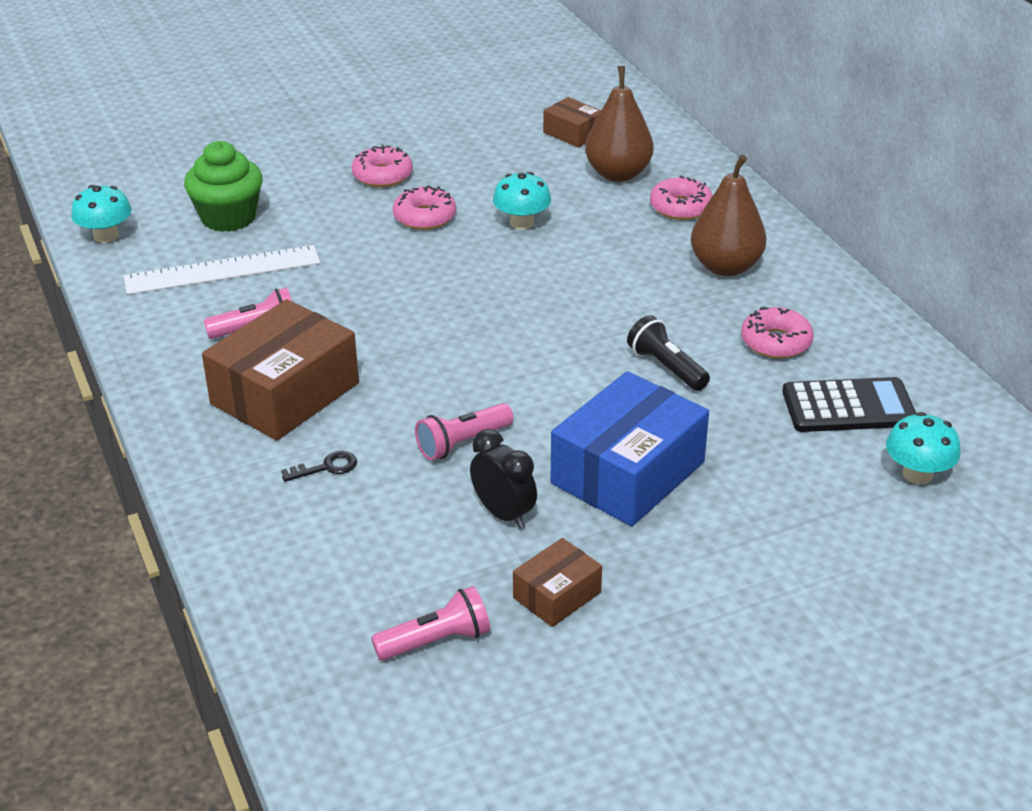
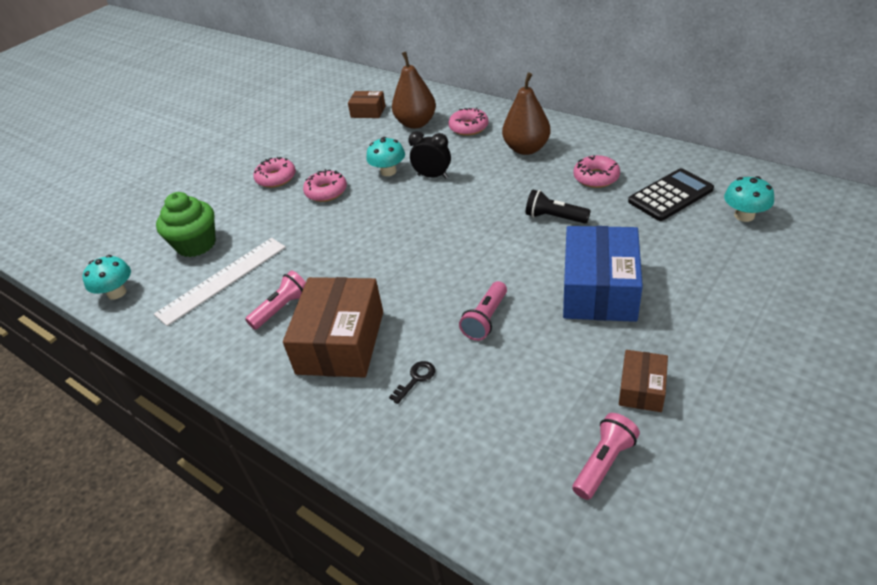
camera: 25 degrees left, 5 degrees up
black clock [470,429,537,529] -> black clock moved to [408,131,451,178]

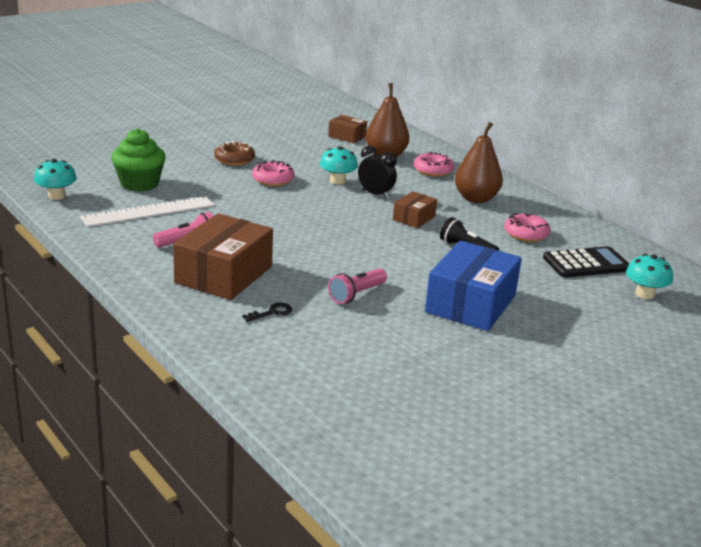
camera: 10 degrees right, 15 degrees down
pink donut [253,157,296,188] -> brown donut [214,141,255,166]
pink flashlight [572,413,640,500] -> none
brown box [619,350,668,412] -> brown box moved to [393,191,437,228]

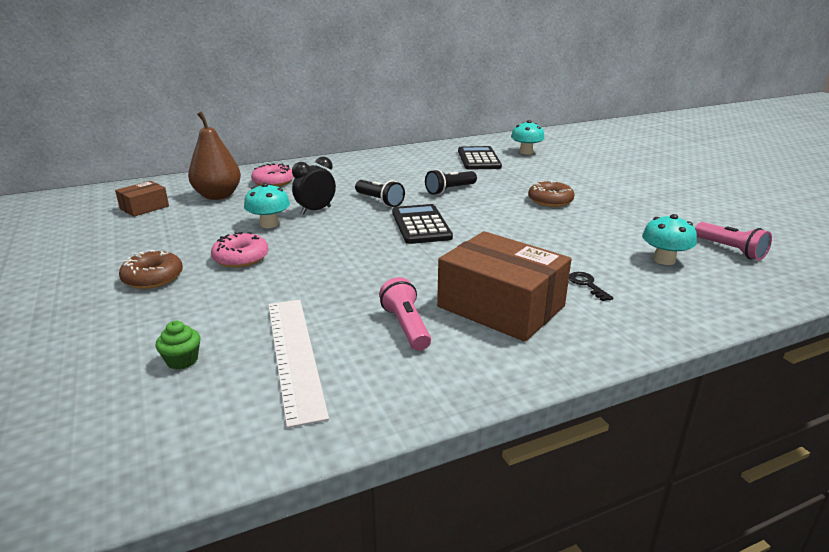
camera: 75 degrees left, 0 degrees up
turquoise mushroom [34,159,77,200] -> turquoise mushroom moved to [642,214,697,265]
green cupcake [111,128,166,192] -> green cupcake [156,321,201,369], size x0.47
pink flashlight [328,268,387,304] -> pink flashlight moved to [695,222,772,260]
brown box [393,191,437,228] -> black flashlight [355,180,405,207]
blue box [425,241,522,331] -> brown donut [528,181,574,207]
brown pear [455,122,503,203] -> none
pink donut [504,213,550,242] -> none
none -> black calculator [392,204,453,244]

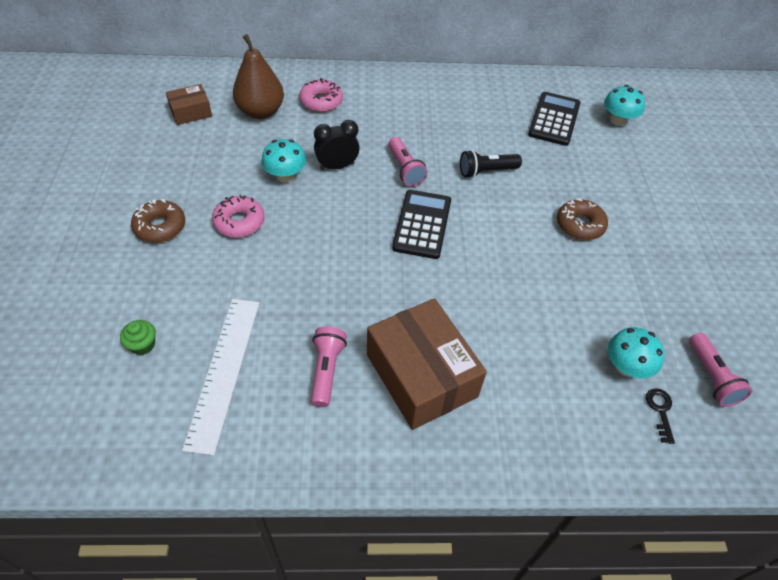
camera: 20 degrees right, 25 degrees up
black flashlight [355,180,405,207] -> pink flashlight [388,137,428,187]
black key [569,272,613,301] -> black key moved to [646,388,675,444]

